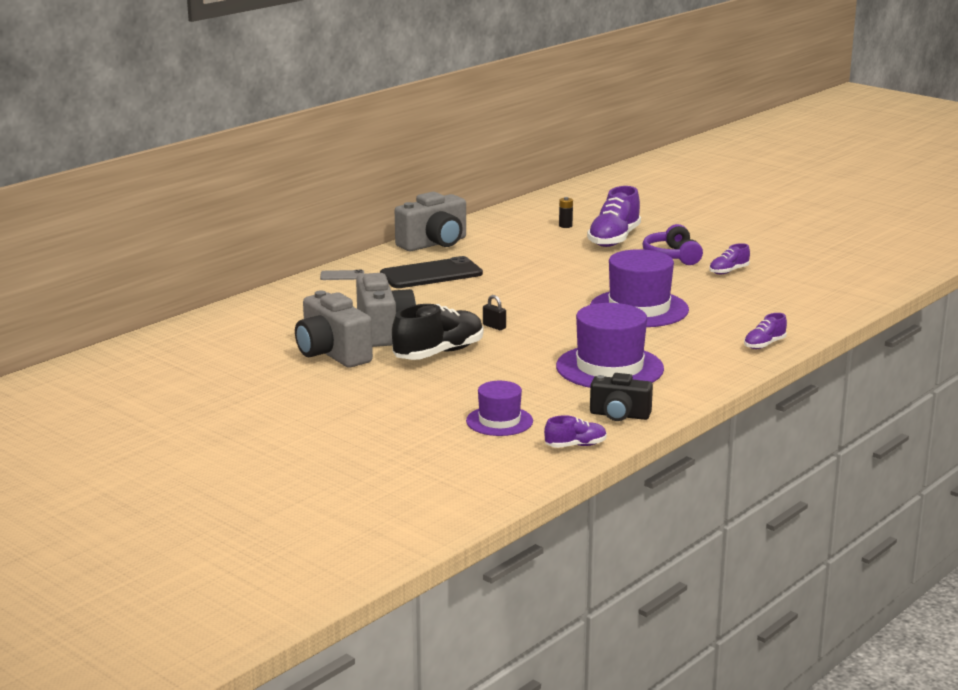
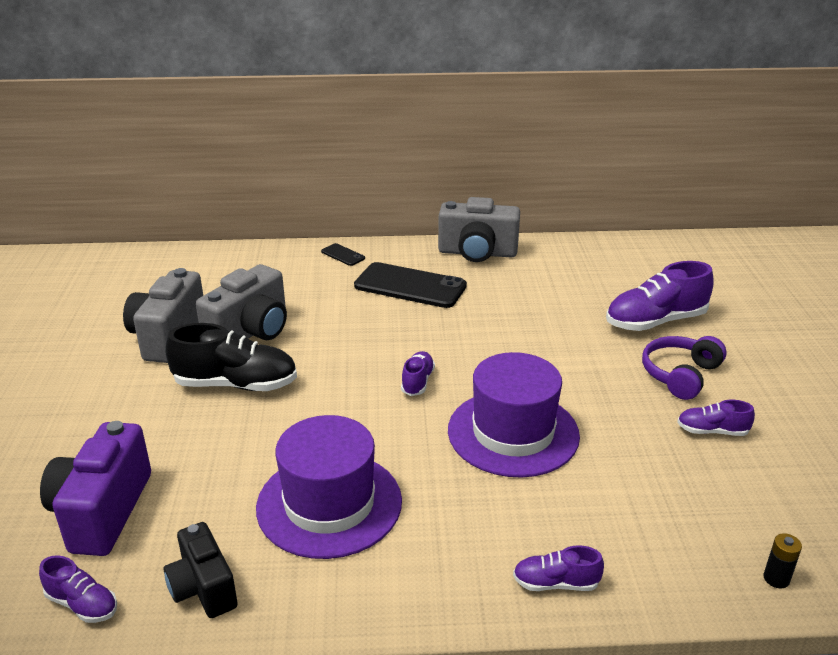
camera: 45 degrees right, 10 degrees up
grey phone [320,270,364,280] -> black phone [321,243,365,266]
purple hat [466,381,533,436] -> purple camera [40,421,151,556]
black padlock [483,295,506,330] -> none
black battery [559,197,573,228] -> black battery moved to [763,533,802,588]
none -> purple shoe [401,351,435,396]

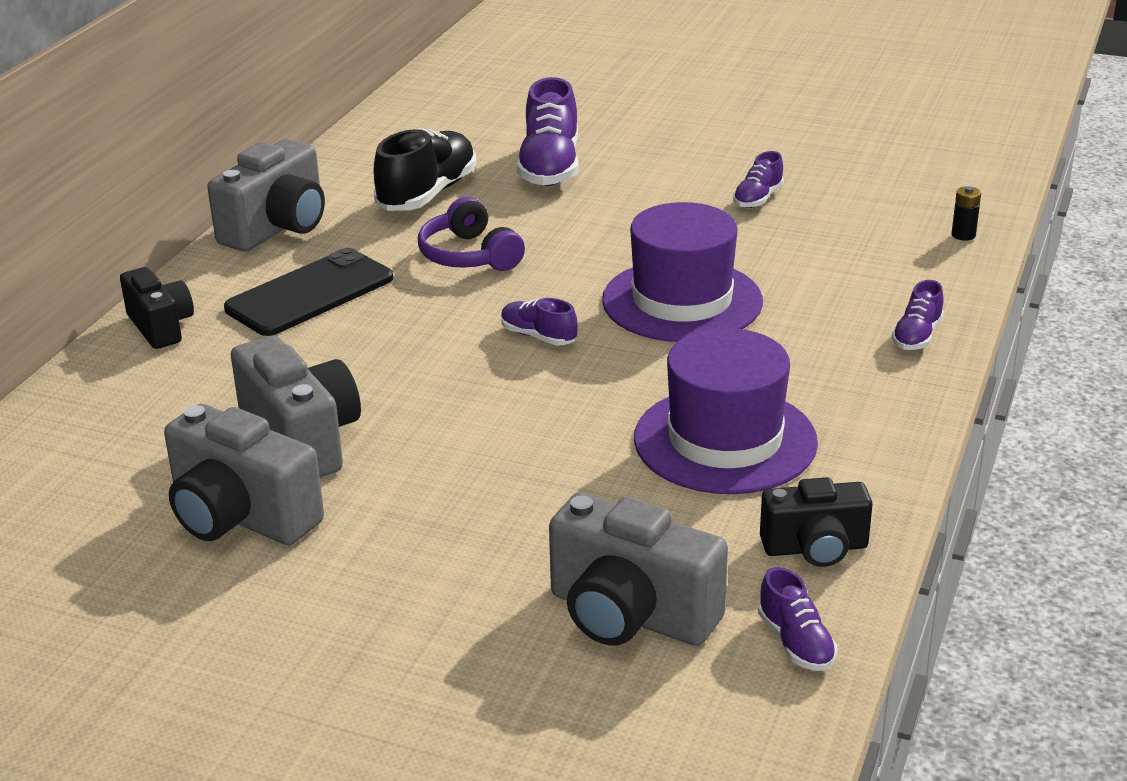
camera: 65 degrees left, 0 degrees up
purple shoe [39,555,117,623] -> purple shoe turned 105 degrees clockwise [758,567,837,671]
purple camera [40,421,151,556] -> grey camera [549,493,728,646]
black shoe [166,323,297,391] -> black shoe moved to [373,128,476,211]
black phone [321,243,365,266] -> black camera [120,267,194,349]
purple headphones [642,336,727,400] -> purple headphones moved to [418,197,525,271]

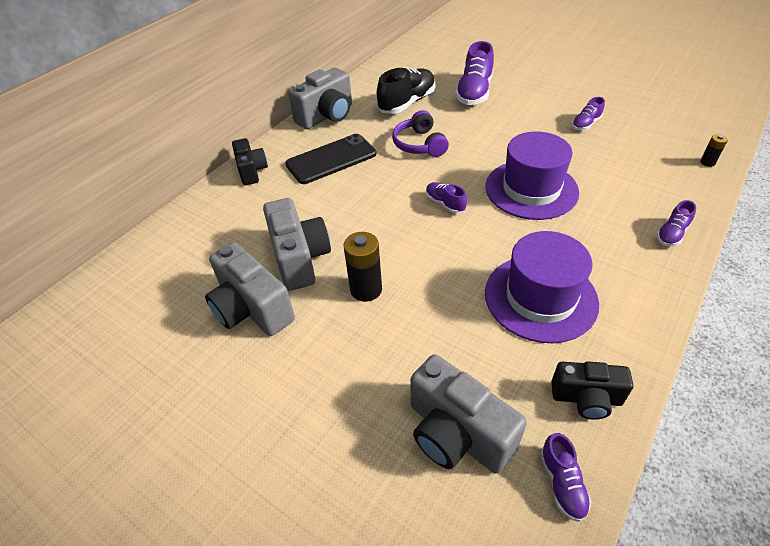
camera: 15 degrees right, 15 degrees up
none -> black battery [344,232,382,302]

